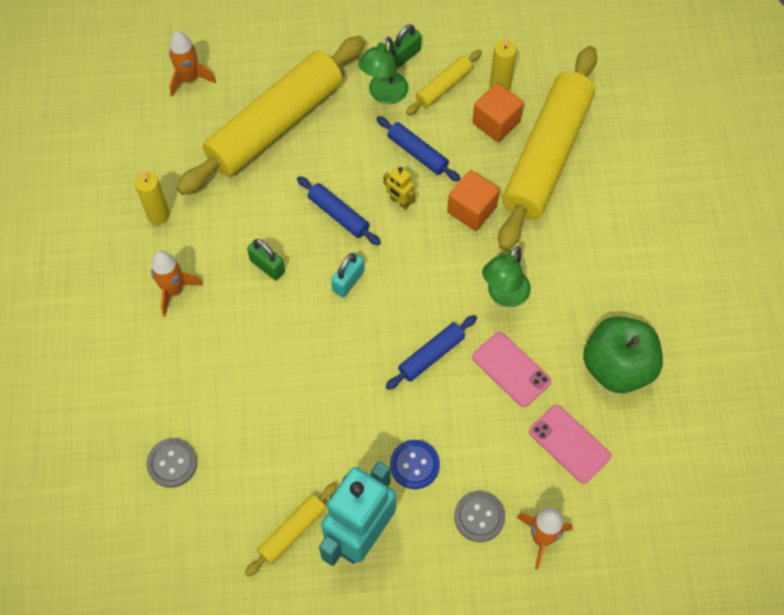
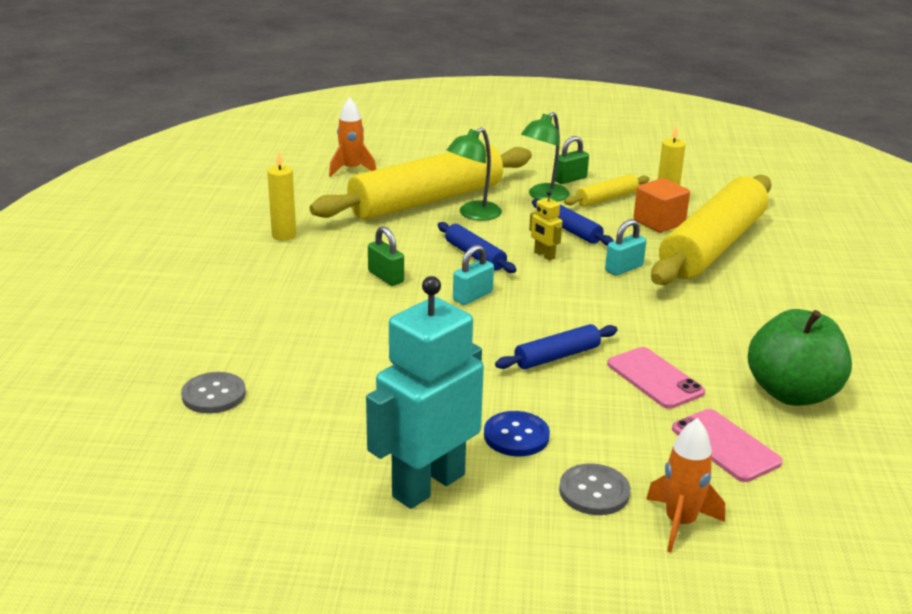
camera: 10 degrees right, 35 degrees down
orange rocket [151,251,203,317] -> none
yellow rolling pin [245,483,338,577] -> none
orange cube [447,170,500,231] -> turquoise padlock [605,219,646,276]
green lamp [482,246,531,307] -> green lamp moved to [447,127,502,221]

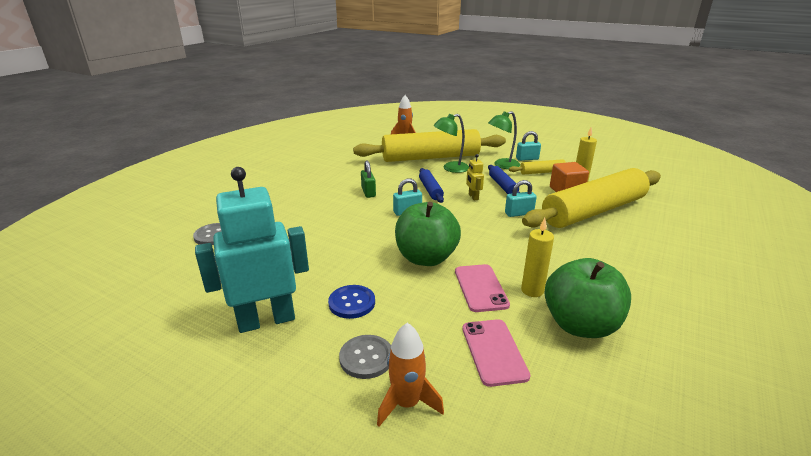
camera: 25 degrees right, 0 degrees up
yellow candle [267,151,296,241] -> yellow candle moved to [521,218,554,297]
blue rolling pin [495,324,618,369] -> green apple [395,202,461,266]
green padlock [555,136,589,184] -> turquoise padlock [516,131,541,161]

